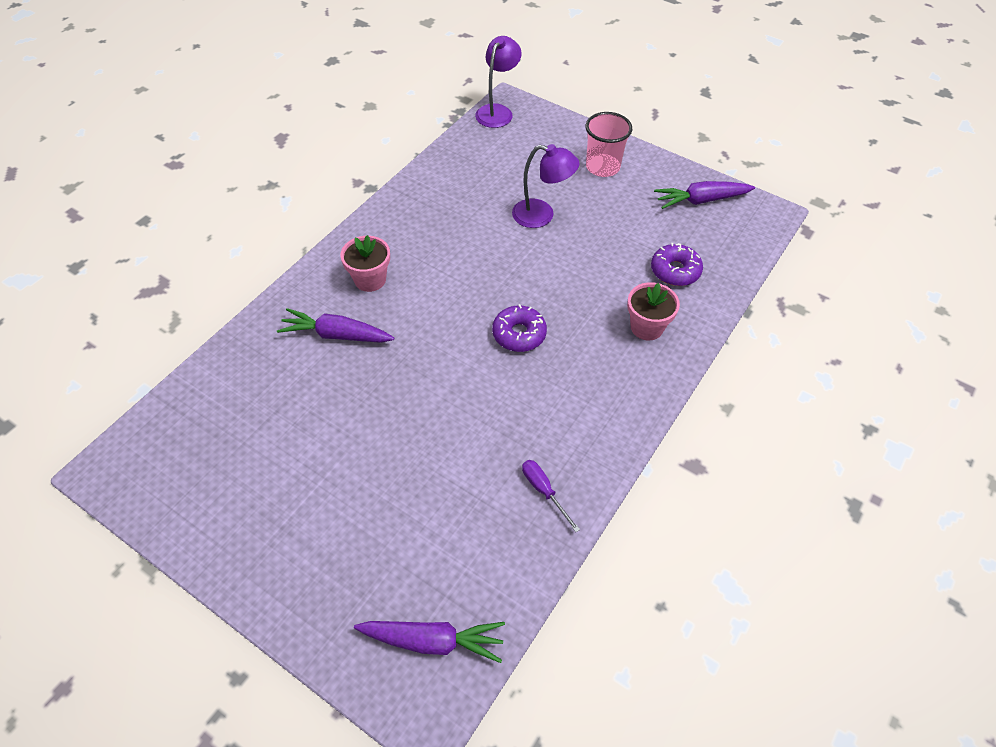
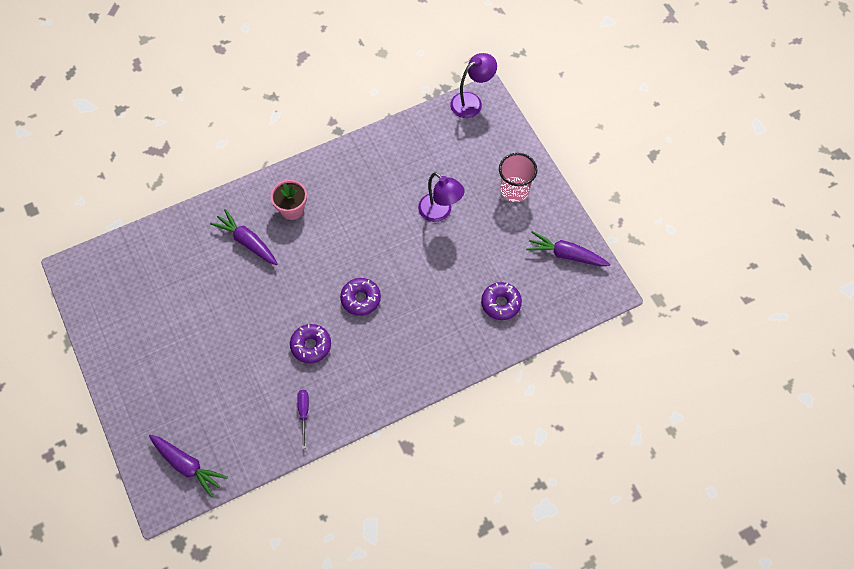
camera: 30 degrees right, 10 degrees up
pink flower pot [627,282,680,340] -> none
none -> purple donut [290,324,331,363]

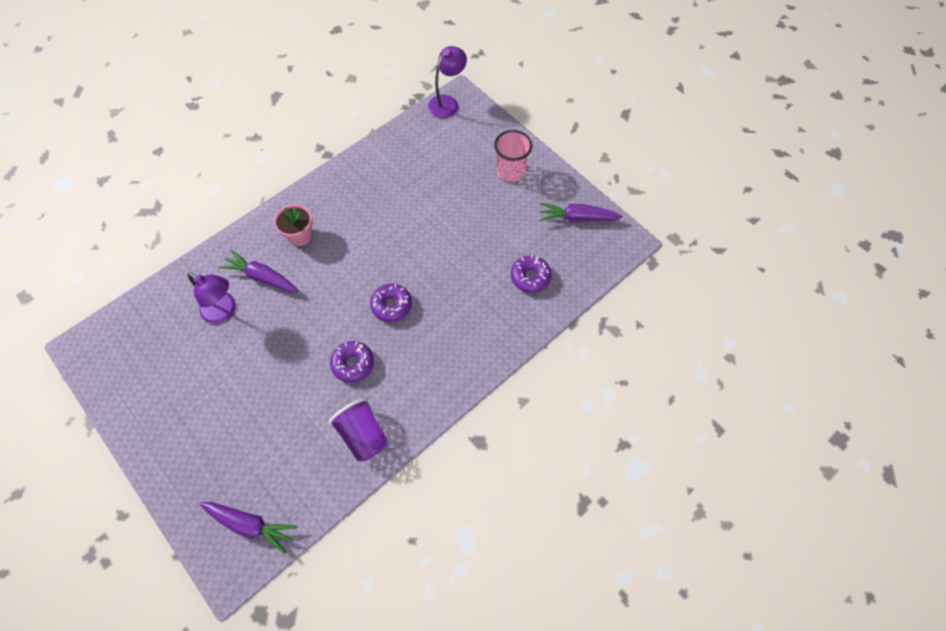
camera: 15 degrees left, 0 degrees up
purple screwdriver [297,390,309,449] -> purple cup [329,398,388,462]
purple lamp [418,172,465,222] -> purple lamp moved to [187,273,236,324]

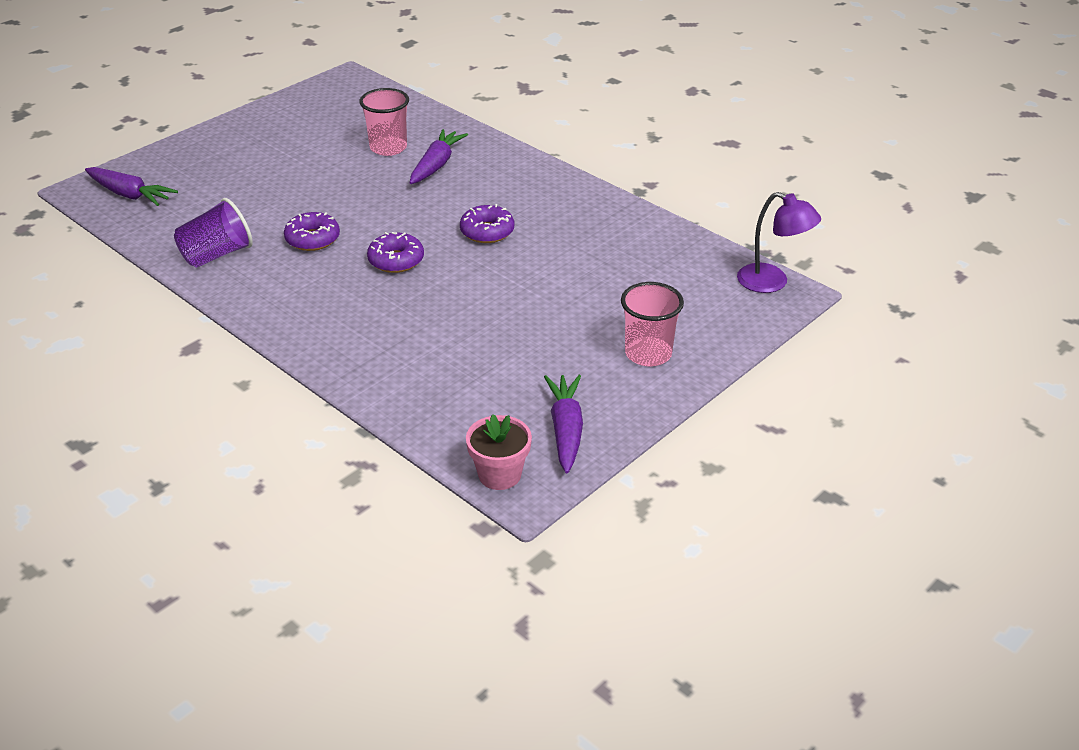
camera: 85 degrees right, 25 degrees down
purple lamp [187,273,236,324] -> pink cup [359,88,409,156]
purple carrot [199,502,298,554] -> purple carrot turned 75 degrees counterclockwise [85,167,178,206]
pink flower pot [274,204,313,246] -> pink flower pot moved to [466,414,532,490]
purple donut [511,255,551,293] -> purple donut moved to [460,204,514,243]

